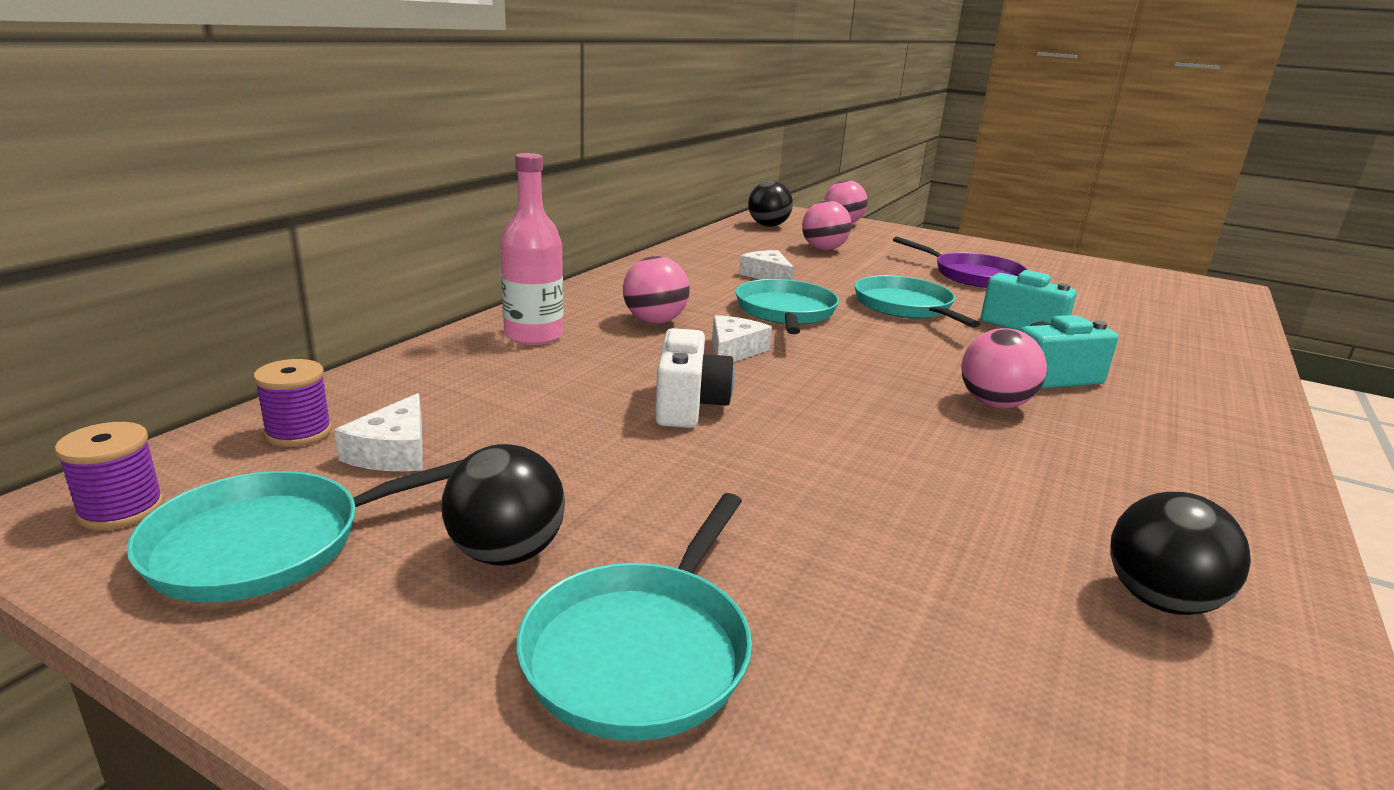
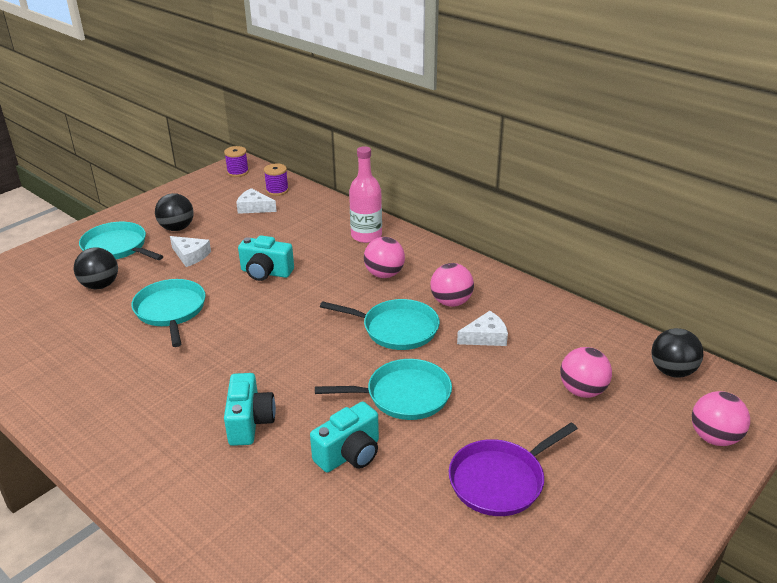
camera: 105 degrees right, 10 degrees up
turquoise pan [127,460,462,602] -> turquoise pan moved to [131,279,206,347]
white camera [655,328,735,428] -> turquoise camera [238,235,294,281]
white cheese [712,315,772,362] -> white cheese moved to [170,236,211,267]
pink ball [961,328,1047,408] -> pink ball moved to [430,263,474,307]
black ball [1110,492,1251,615] -> black ball moved to [74,248,118,289]

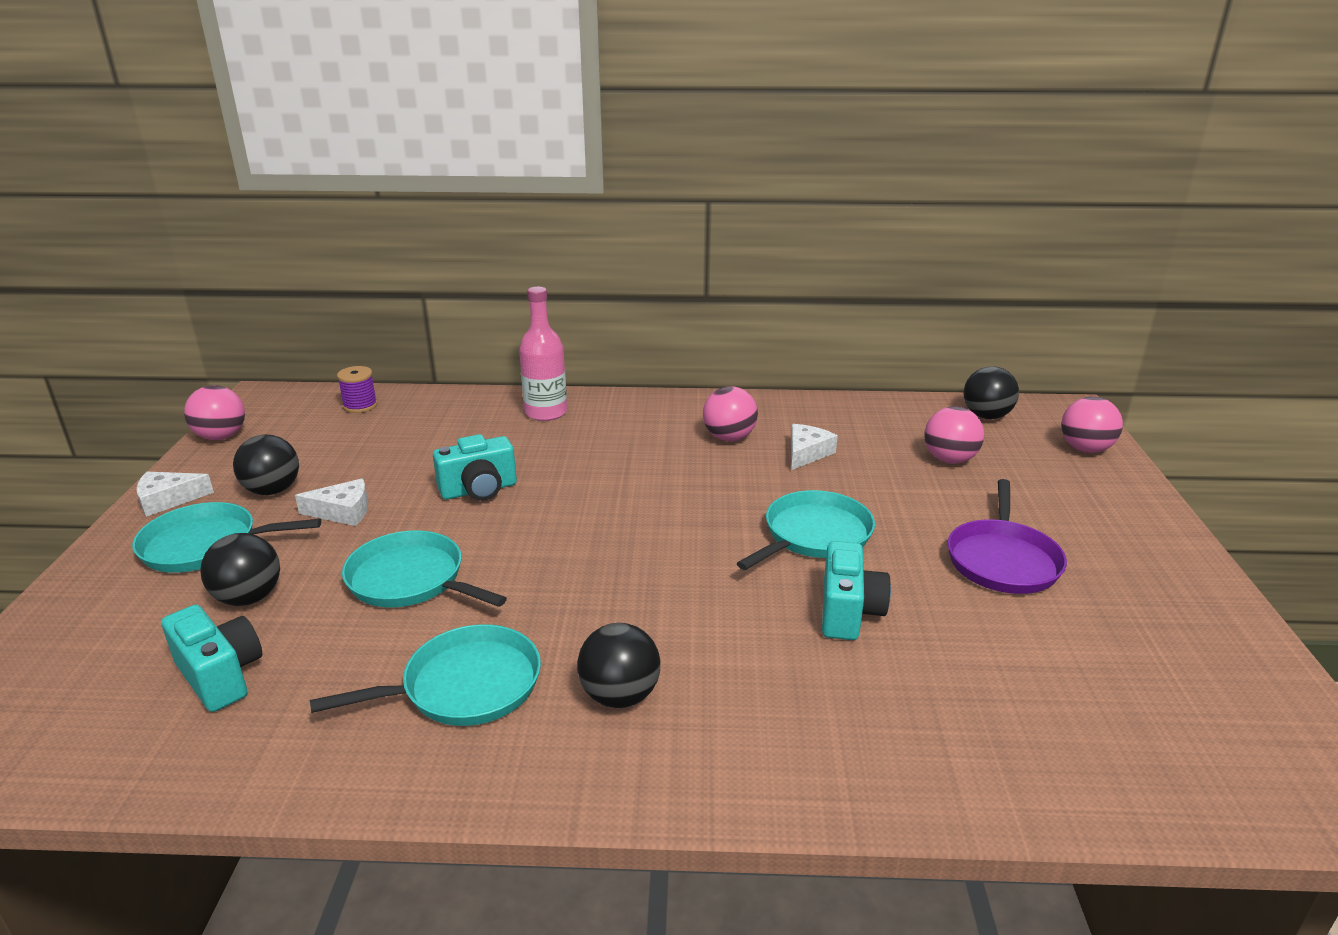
camera: 40 degrees left, 5 degrees down
purple spool [224,146,249,177] -> none
turquoise camera [224,373,276,446] -> turquoise camera moved to [161,605,262,712]
white cheese [236,188,277,214] -> white cheese moved to [136,472,214,517]
turquoise pan [320,299,440,350] -> turquoise pan moved to [310,624,541,726]
pink ball [364,237,405,278] -> pink ball moved to [184,385,245,440]
none -> black ball [577,623,660,708]

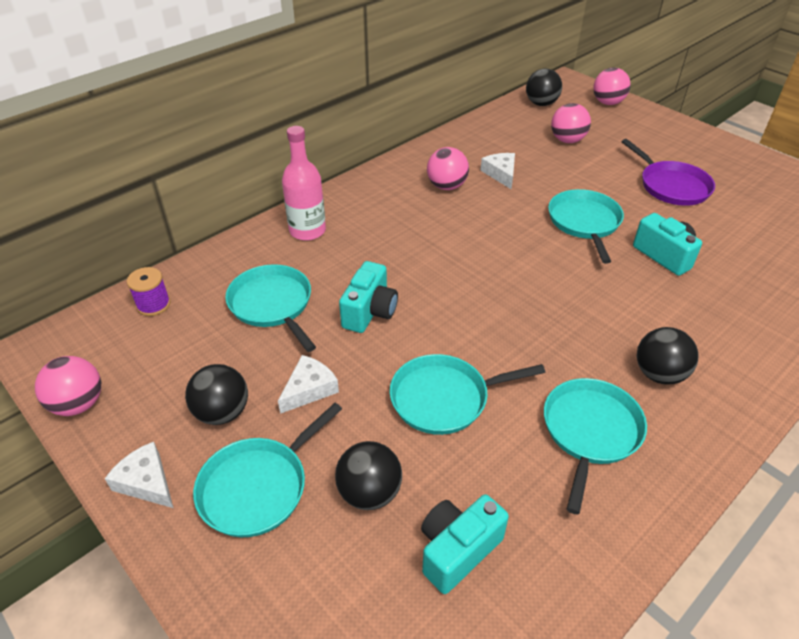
camera: 45 degrees left, 15 degrees up
white cheese [136,472,214,517] -> white cheese turned 105 degrees clockwise [105,442,173,508]
turquoise camera [161,605,262,712] -> turquoise camera turned 45 degrees counterclockwise [421,495,509,594]
none -> turquoise pan [225,264,316,352]

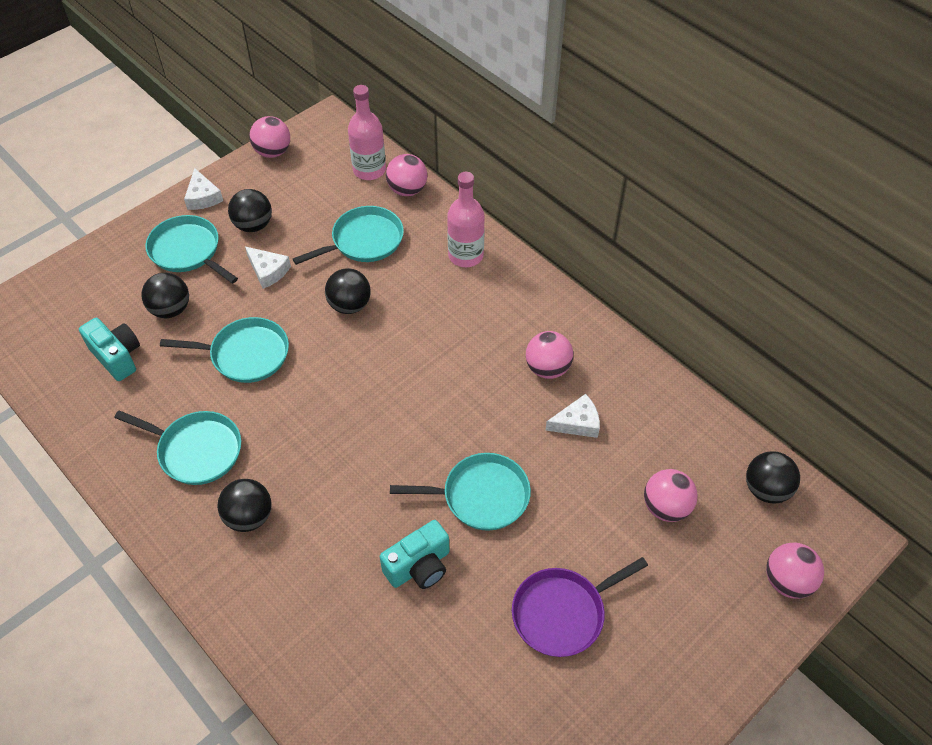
camera: 90 degrees right, 10 degrees up
white cheese [105,442,173,508] -> white cheese turned 120 degrees clockwise [184,168,223,210]
purple spool [127,267,171,316] -> pink bottle [348,85,386,180]
turquoise camera [339,261,398,333] -> black ball [325,268,371,314]
turquoise pan [390,354,545,435] -> turquoise pan turned 105 degrees clockwise [160,317,289,383]
none -> pink ball [386,154,427,196]

